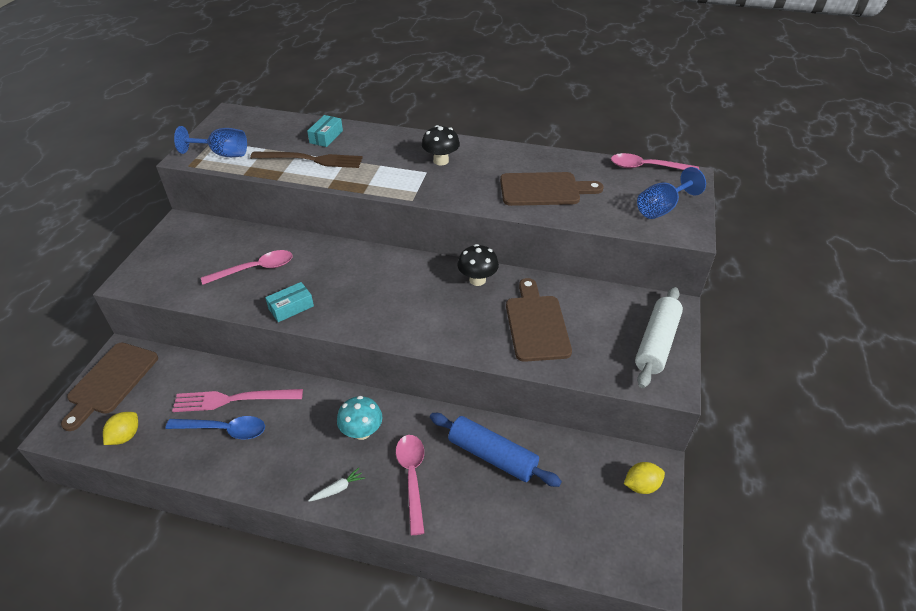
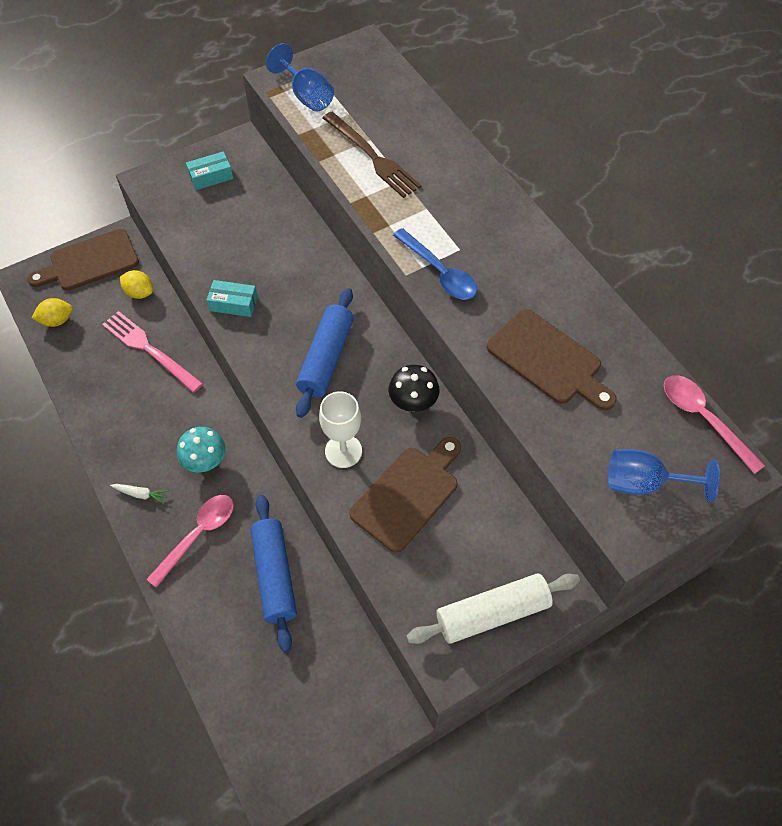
camera: 45 degrees right, 15 degrees up
blue spoon [165,416,265,439] -> blue spoon moved to [393,228,477,300]
pink spoon [201,250,293,285] -> none
turquoise box [307,115,343,147] -> turquoise box moved to [186,151,233,190]
black mushroom [422,125,460,165] -> none
yellow lemon [624,462,665,494] -> yellow lemon moved to [120,270,153,299]
none -> blue rolling pin [296,288,354,418]
none -> white goblet [319,391,362,468]

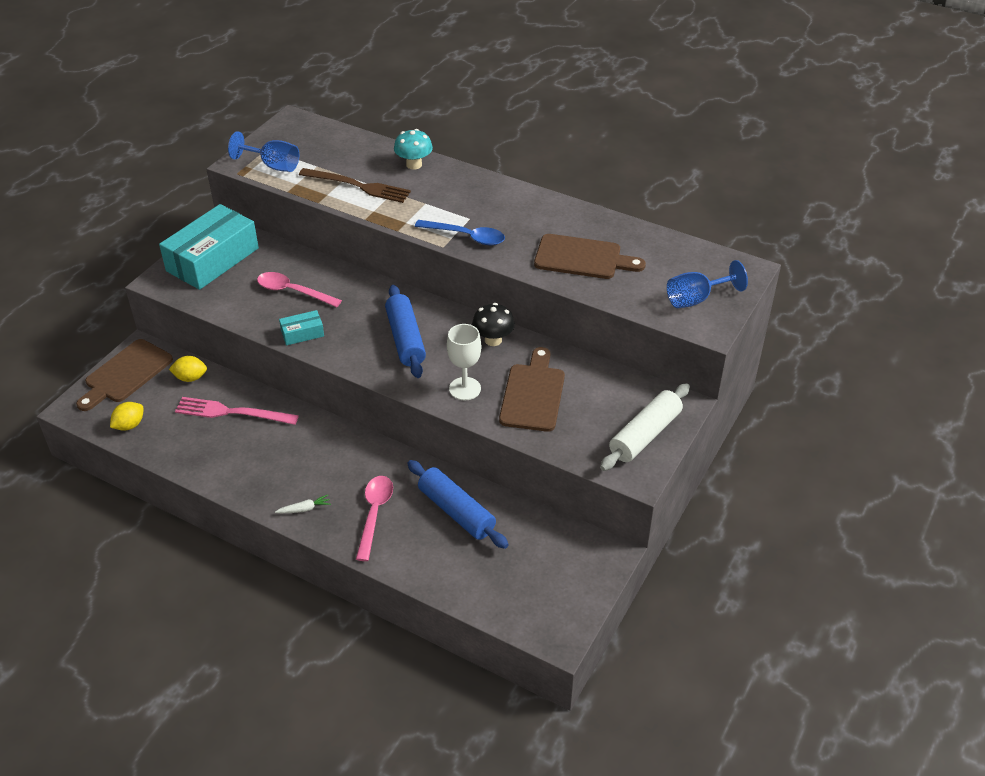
camera: 30 degrees left, 15 degrees down
turquoise mushroom [177,427,226,472] -> turquoise mushroom moved to [394,129,433,170]
turquoise box [186,151,233,190] -> turquoise box [159,204,259,290], size x2.25
pink spoon [664,375,765,474] -> pink spoon moved to [257,272,342,307]

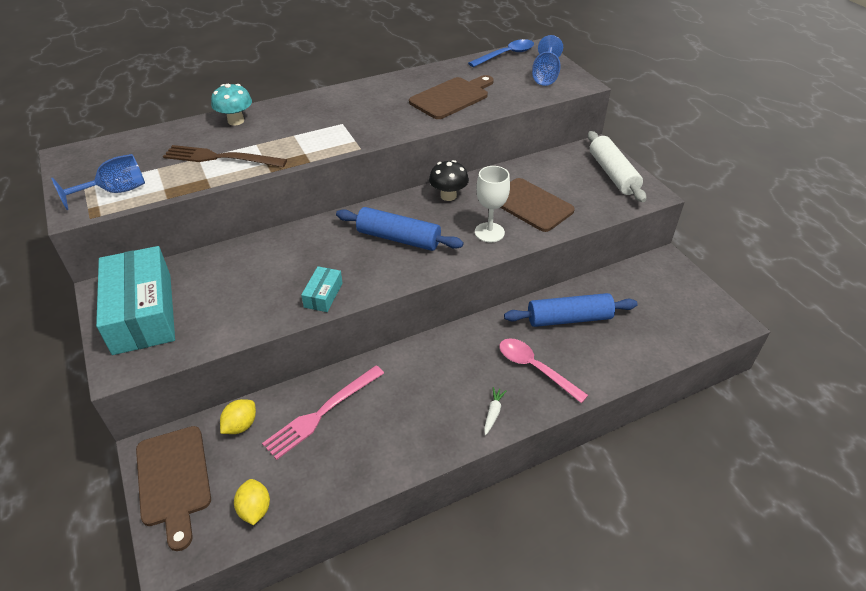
camera: 55 degrees left, 0 degrees up
pink spoon [257,272,342,307] -> none
brown fork [299,168,411,203] -> brown fork turned 135 degrees counterclockwise [163,145,287,167]
blue spoon [415,220,505,245] -> blue spoon moved to [468,39,534,67]

